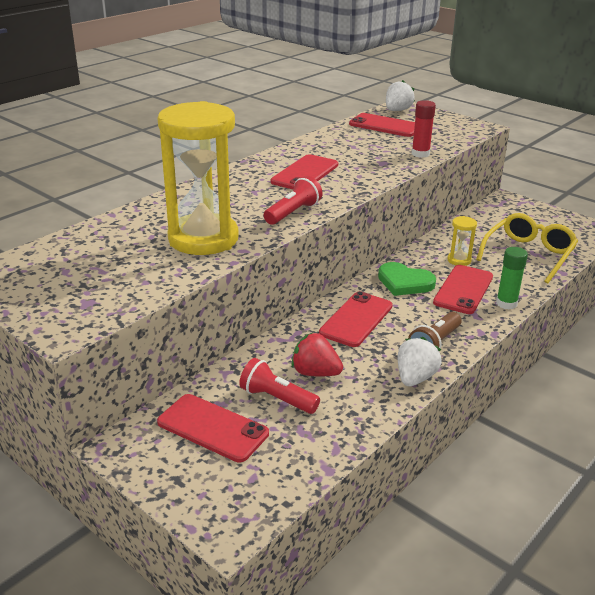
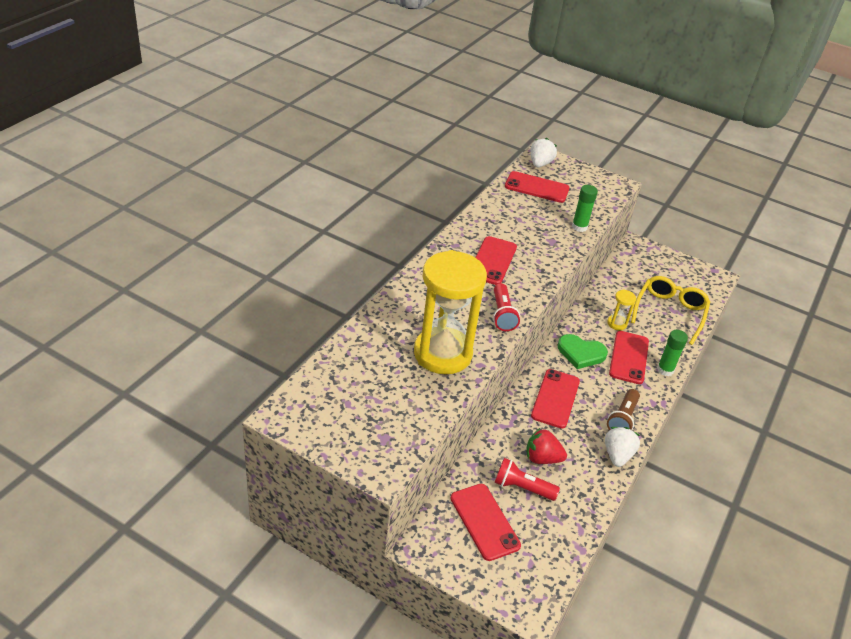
camera: 15 degrees left, 10 degrees up
red phone [157,394,269,462] -> red phone turned 45 degrees clockwise [450,484,521,561]
red flashlight [264,176,323,225] -> red flashlight turned 150 degrees clockwise [493,283,520,331]
red glue stick [412,100,436,158] -> green glue stick [572,185,598,232]

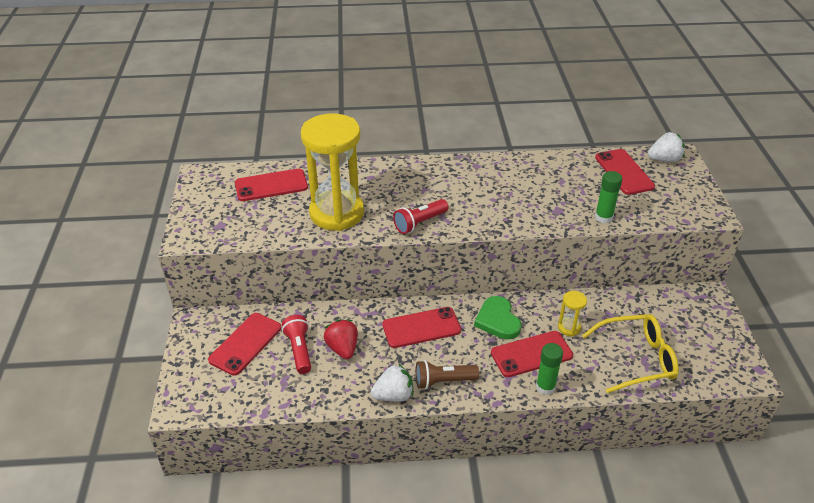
camera: 60 degrees right, 0 degrees up
red phone [475,236,517,285] -> red phone moved to [235,169,308,201]

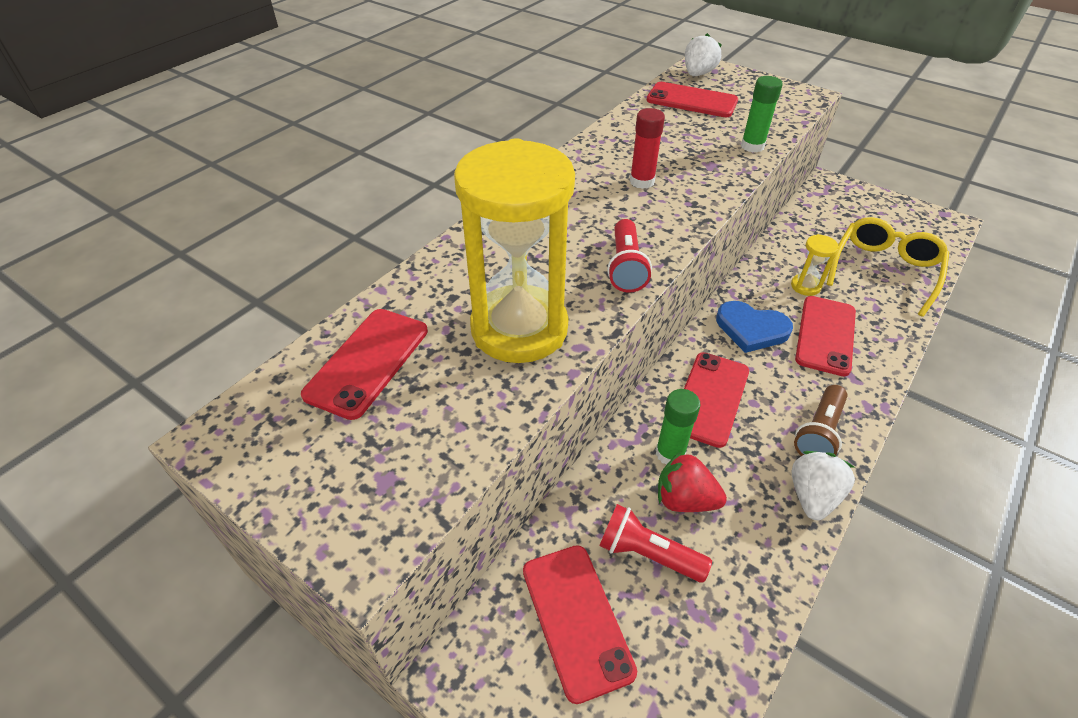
camera: 50 degrees left, 5 degrees up
green heart [474,296,522,339] -> blue heart [716,301,793,353]
green glue stick [536,343,563,395] -> green glue stick moved to [656,389,701,465]
none -> red glue stick [630,108,665,189]

